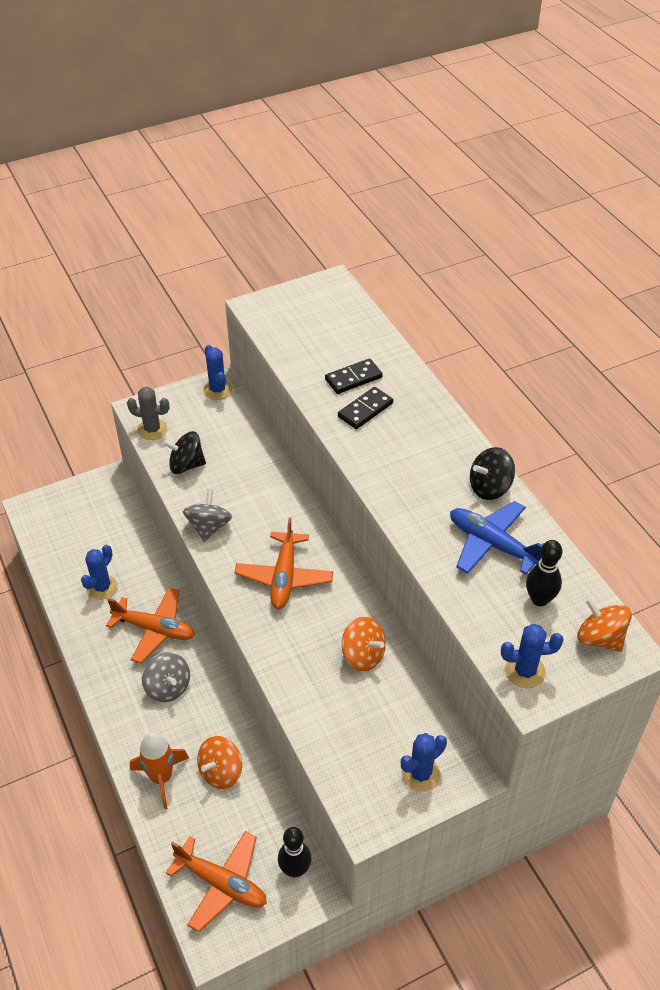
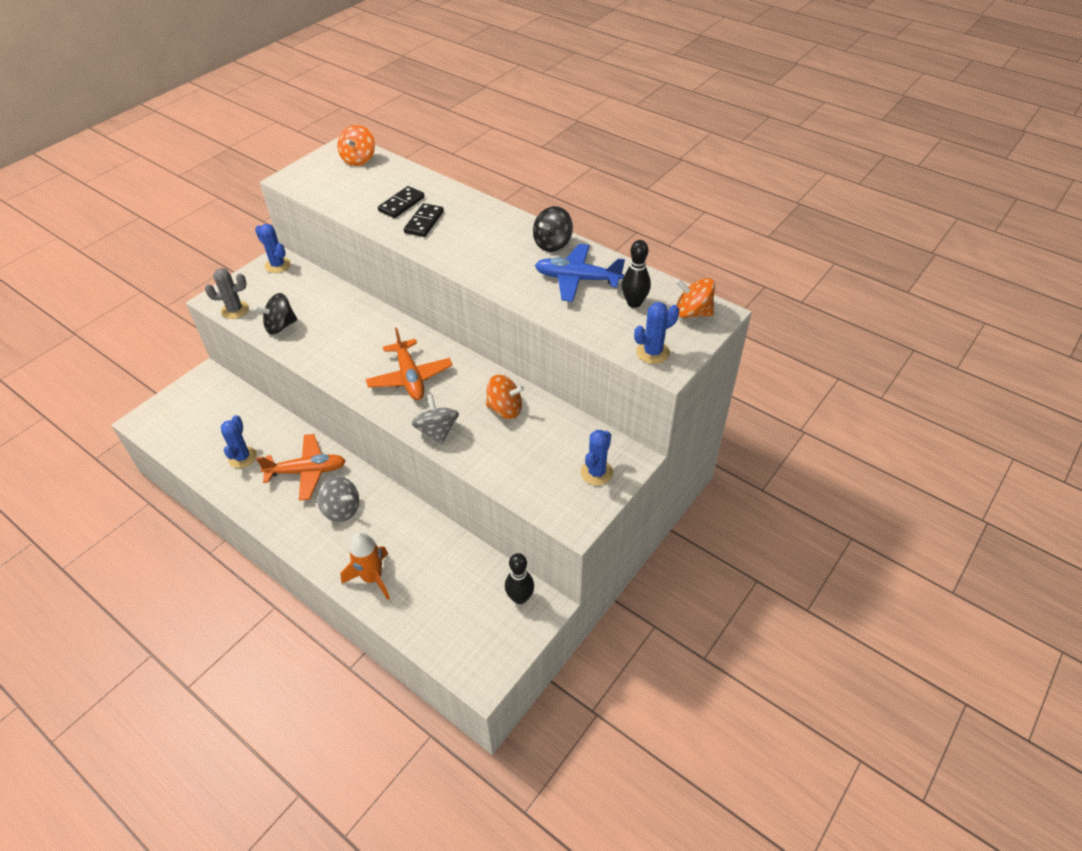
camera: 25 degrees left, 0 degrees up
orange plane [166,831,267,932] -> none
grey spinning top [183,489,232,542] -> grey spinning top moved to [412,394,459,445]
orange spinning top [197,736,242,789] -> orange spinning top moved to [338,125,375,166]

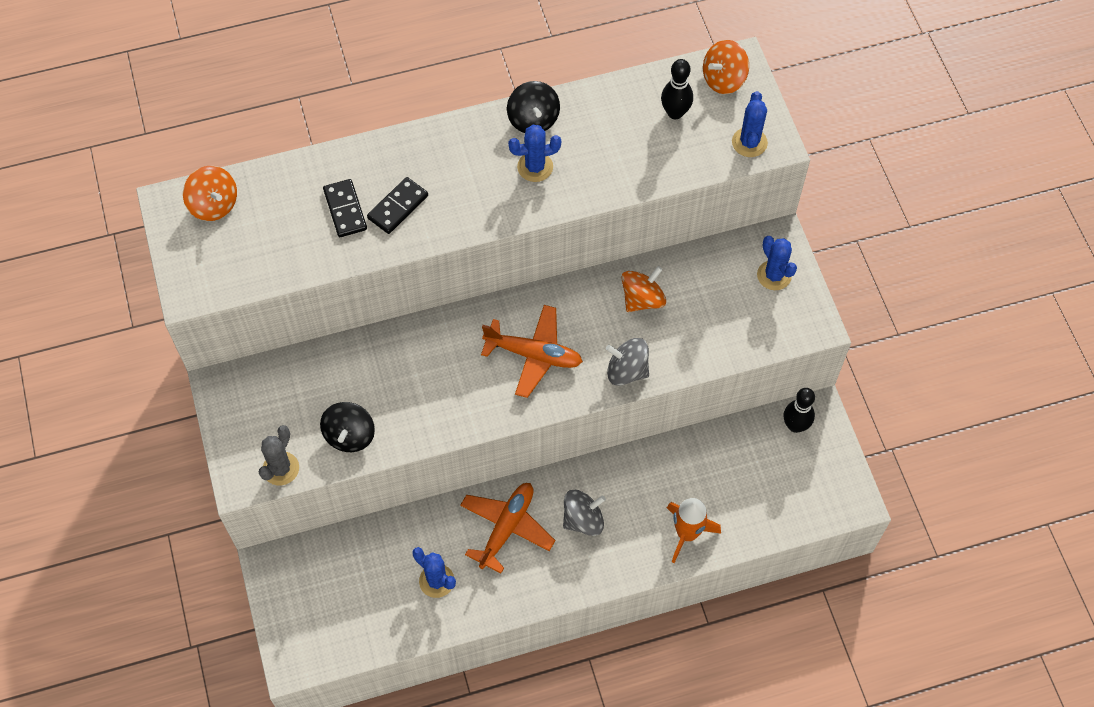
camera: 55 degrees left, 15 degrees up
blue cactus [255,224,291,273] -> blue cactus moved to [508,125,561,182]
black domino [404,203,444,237] -> black domino turned 75 degrees clockwise [367,177,428,234]
blue plane [535,244,625,302] -> none

